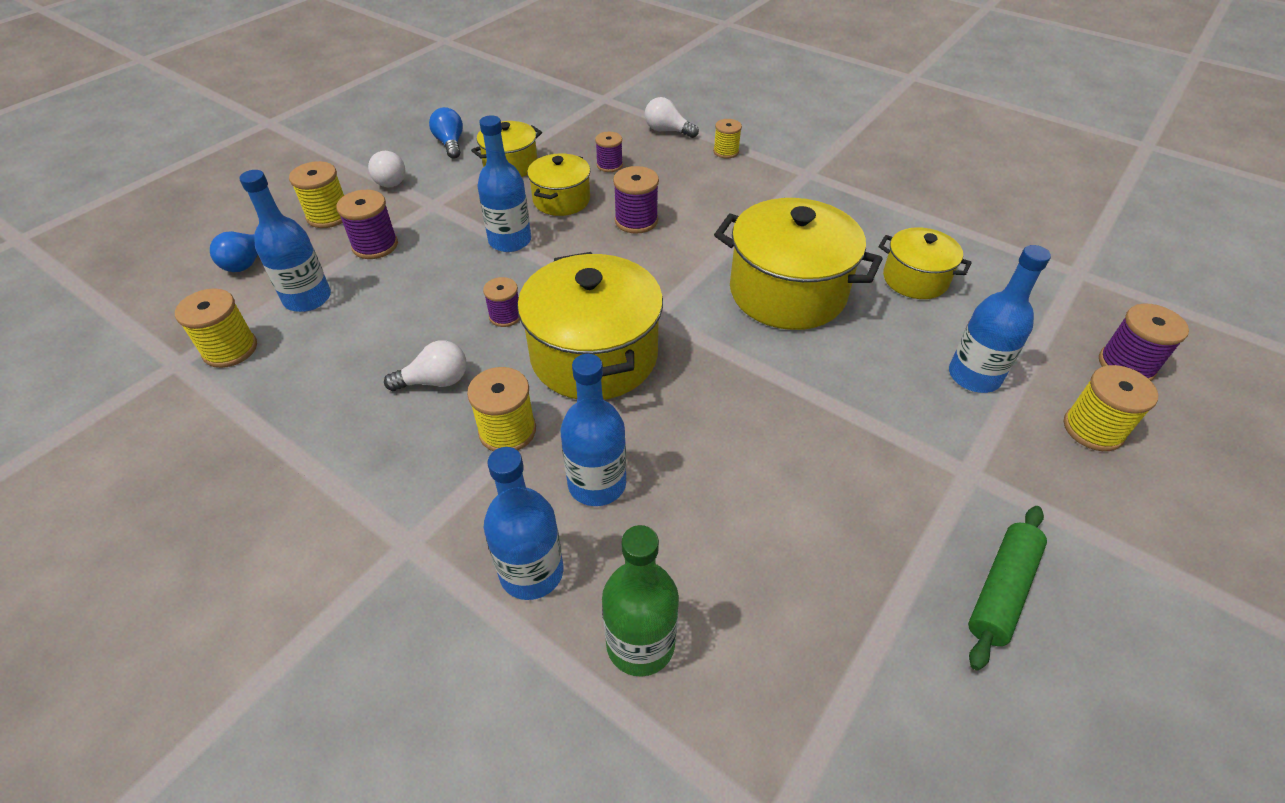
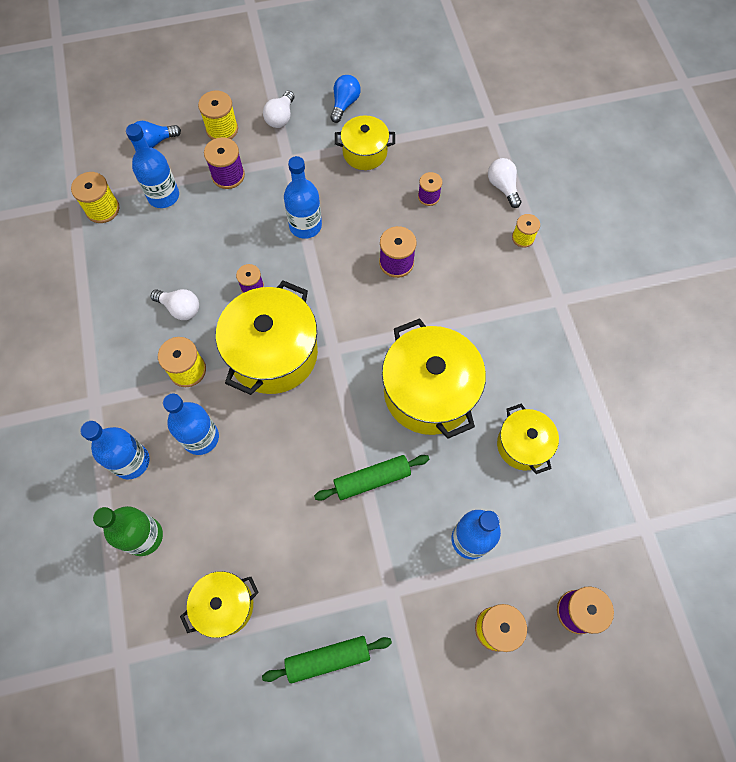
camera: 40 degrees right, 20 degrees up
yellow pot [527,153,590,216] -> yellow pot moved to [180,571,259,638]
none -> green rolling pin [314,455,429,501]

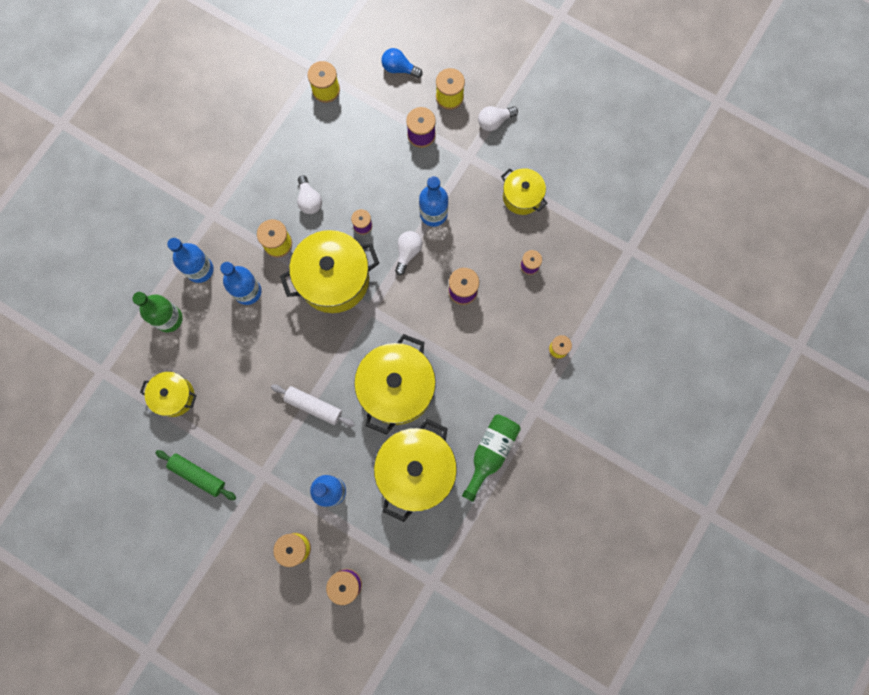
camera: 45 degrees right, 10 degrees up
blue bottle [126,124,179,208] -> none
green rolling pin [314,455,429,501] -> white rolling pin [271,384,355,427]
blue light bulb [330,75,361,123] -> none
white light bulb [488,158,522,208] -> white light bulb moved to [395,231,422,275]
yellow pot [497,404,559,474] -> yellow pot [374,419,457,522], size x1.78
none -> green bottle [462,414,521,502]

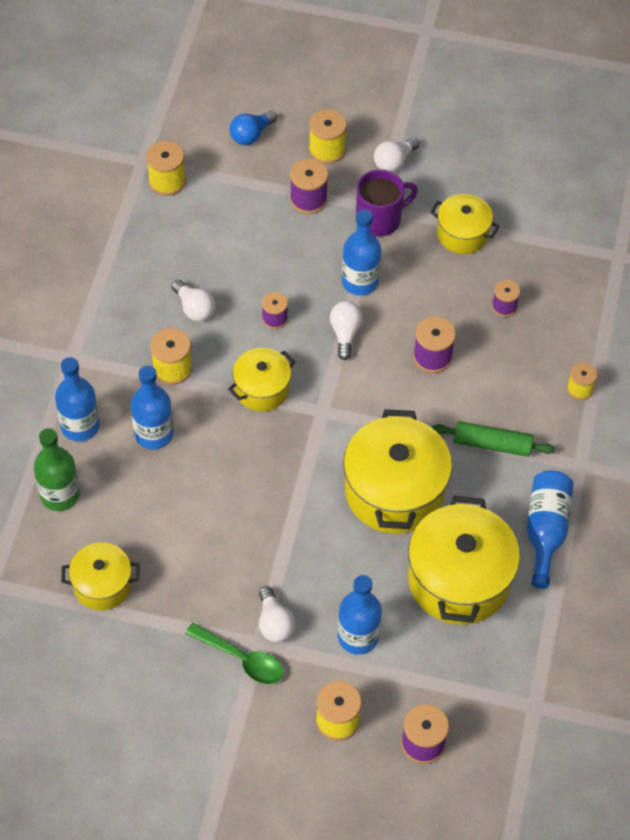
camera: 20 degrees left, 20 degrees down
green rolling pin [155,450,236,500] -> green rolling pin moved to [432,421,555,457]
white rolling pin [271,384,355,427] -> none
yellow pot [280,230,379,313] -> yellow pot [228,348,295,411], size x0.56
blue light bulb [382,48,423,78] -> blue light bulb turned 45 degrees counterclockwise [230,111,277,145]
green bottle [462,414,521,502] -> blue bottle [527,471,574,589]
none -> green spoon [185,623,283,684]
none -> white light bulb [259,586,296,642]
none -> purple mug [356,169,418,237]

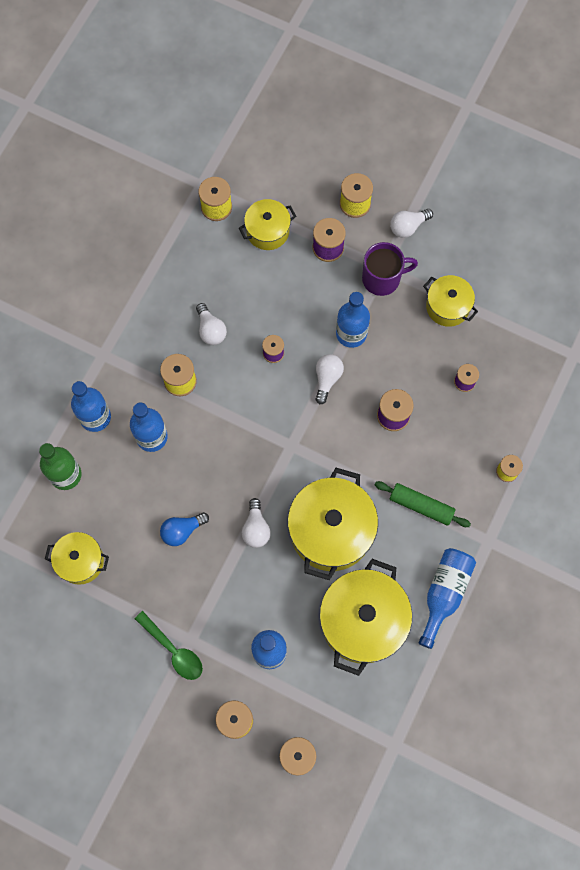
camera: 15 degrees right, 15 degrees up
yellow pot [228,348,295,411] -> yellow pot moved to [239,199,296,250]
blue light bulb [230,111,277,145] -> blue light bulb moved to [160,512,209,546]
white light bulb [259,586,296,642] -> white light bulb moved to [242,498,271,548]

